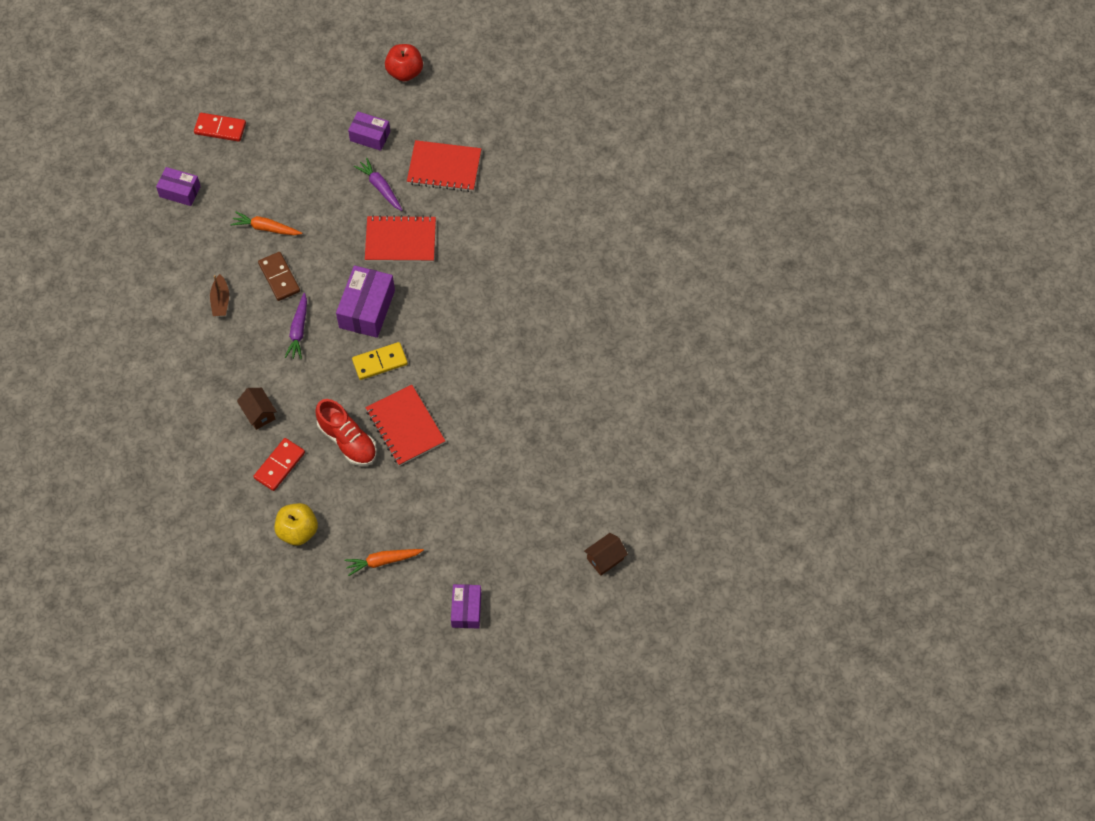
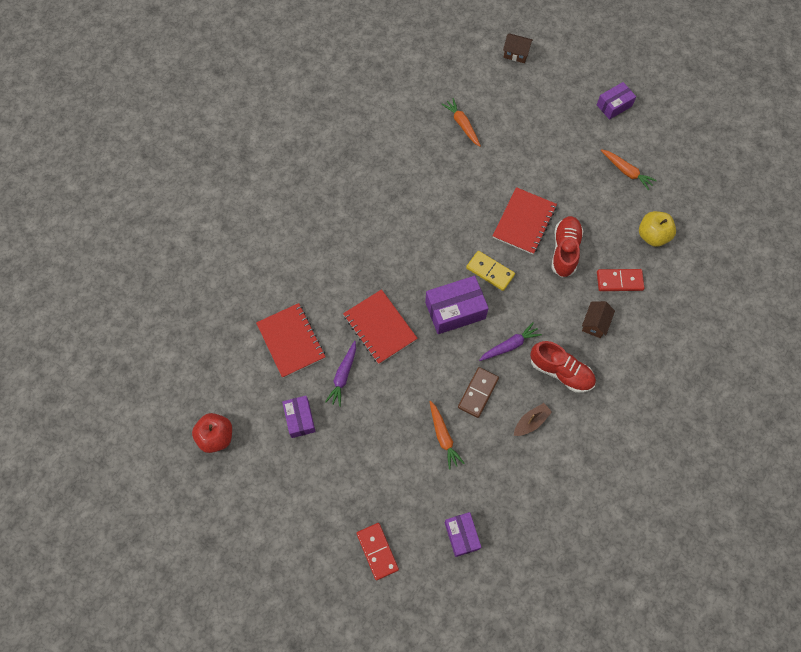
camera: 125 degrees left, 5 degrees up
none -> orange carrot [442,98,481,147]
none -> red shoe [530,341,596,393]

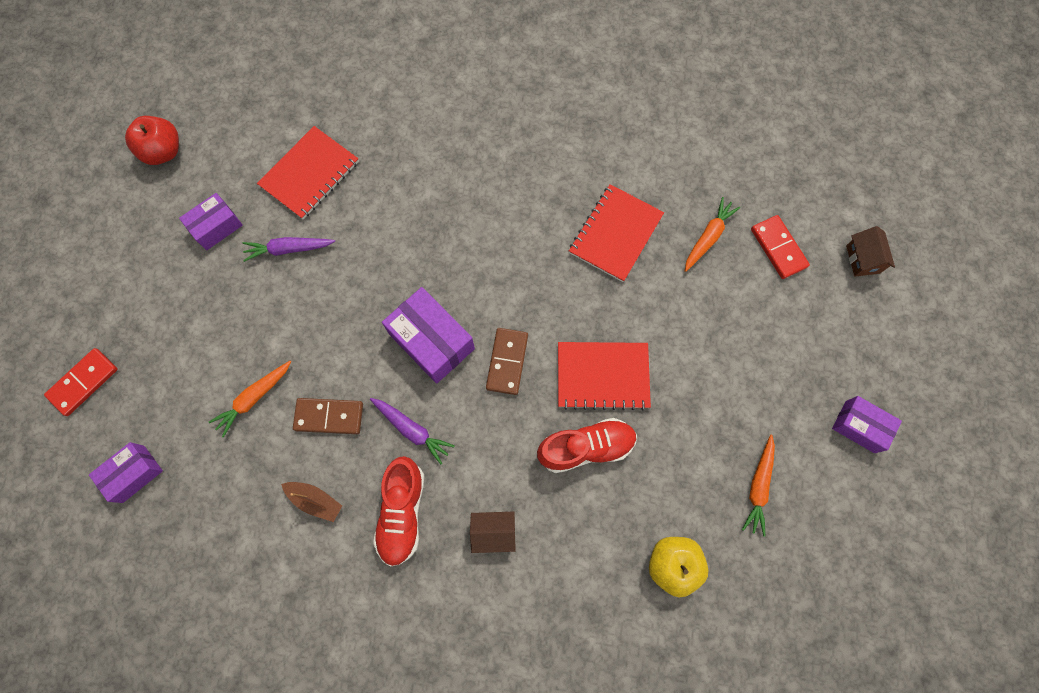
camera: 65 degrees right, 5 degrees up
red notebook [343,289,418,364] -> red notebook moved to [569,184,664,282]
yellow domino [466,251,515,291] -> brown domino [486,328,528,395]
red domino [597,269,644,291] -> red domino moved to [751,215,810,279]

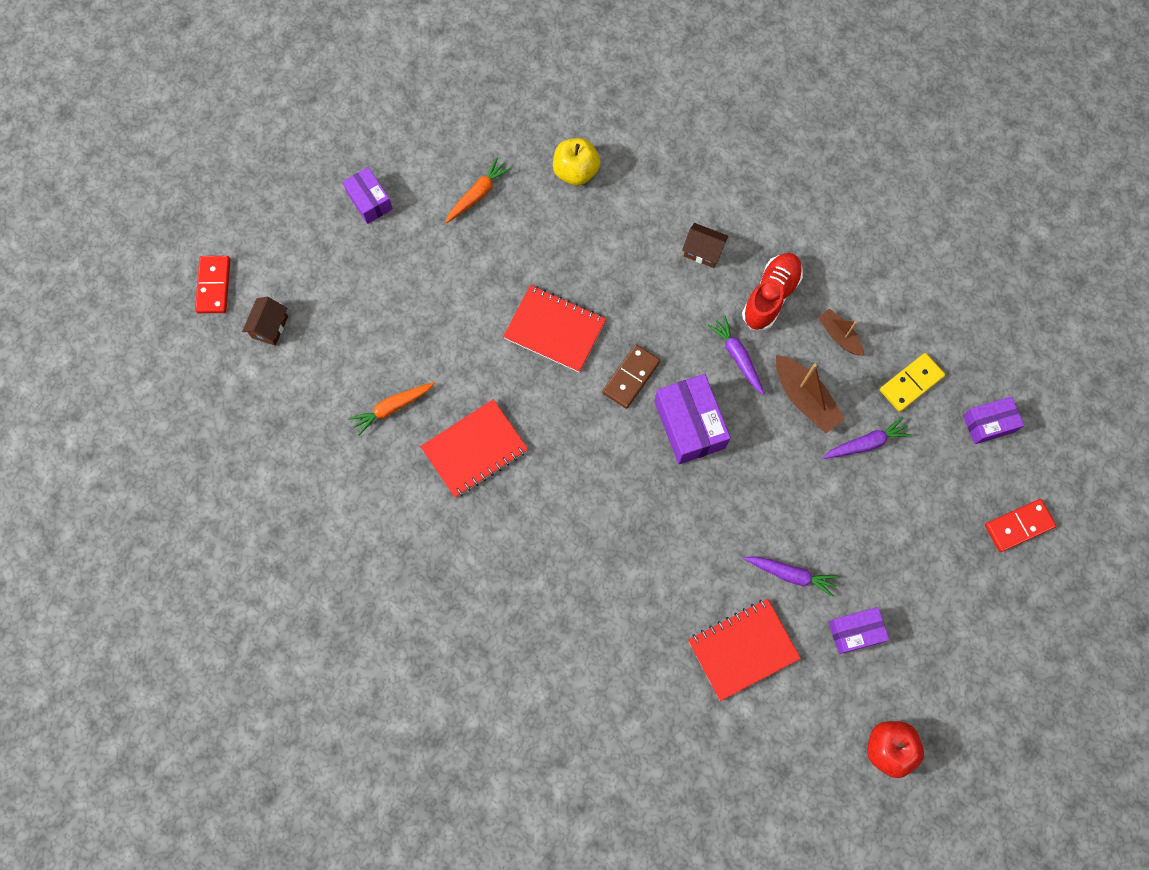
camera: 155 degrees left, 0 degrees up
orange carrot [209,361,291,438] -> purple carrot [823,417,912,459]
brown domino [293,398,363,434] -> brown boat [776,355,845,433]
red shoe [537,418,637,473] -> none
red domino [751,215,810,279] -> red domino moved to [195,256,230,313]
none -> yellow domino [880,353,945,412]

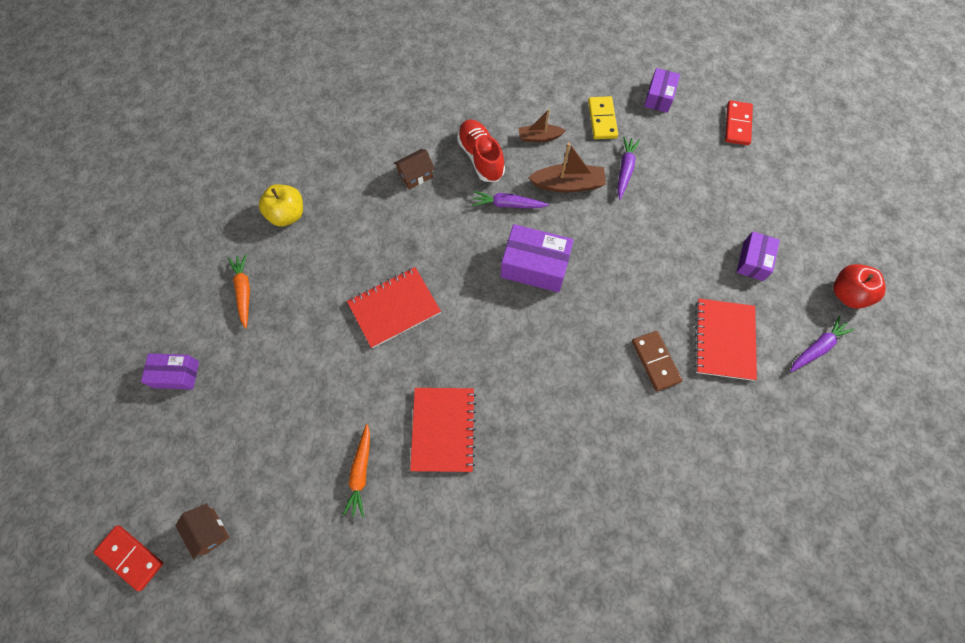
camera: 55 degrees left, 5 degrees down
brown domino [602,344,660,409] -> brown domino moved to [632,331,683,391]
purple carrot [743,556,839,597] -> purple carrot moved to [790,316,855,372]

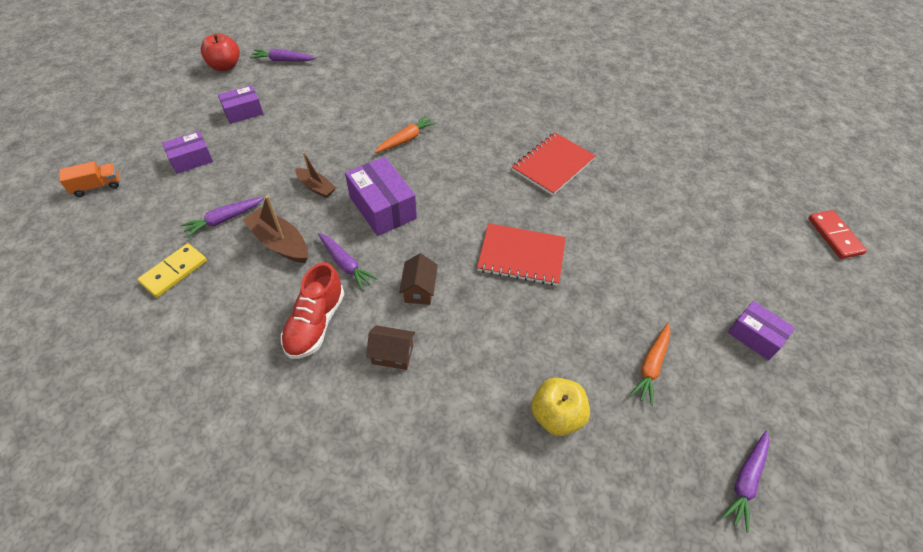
camera: 140 degrees left, 15 degrees down
brown house [175,503,230,559] -> brown house moved to [399,253,438,305]
orange carrot [343,424,370,518] -> orange carrot moved to [375,115,436,153]
brown boat [519,109,566,142] -> brown boat moved to [295,152,336,198]
brown domino [632,331,683,391] -> none
purple box [644,68,680,113] -> purple box moved to [162,131,213,174]
red notebook [694,298,757,381] -> none
red domino [725,100,753,145] -> orange truck [59,161,119,197]
none -> purple carrot [722,431,769,533]

